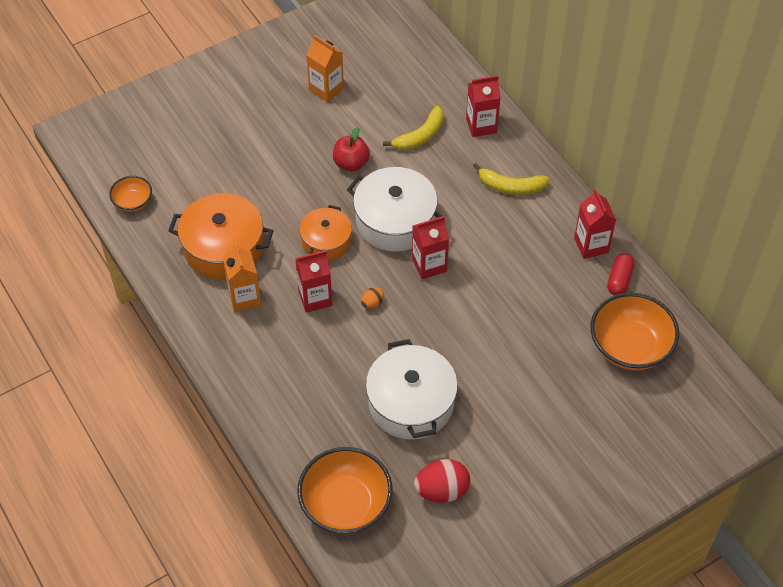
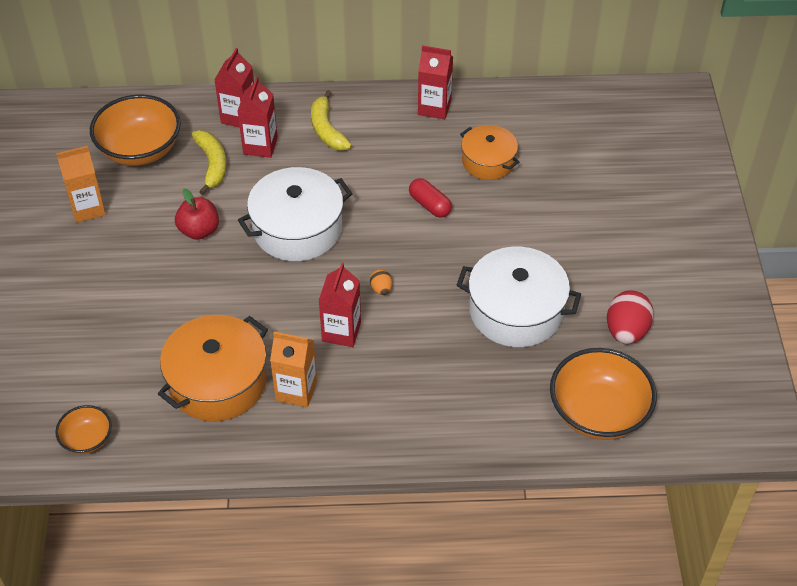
camera: 60 degrees left, 5 degrees down
orange pot [300,205,352,261] -> orange pot moved to [460,125,519,180]
red carton [412,216,449,279] -> red carton moved to [238,77,278,158]
yellow banana [473,163,549,195] -> yellow banana turned 120 degrees clockwise [311,90,352,151]
orange bowl [590,293,679,370] -> orange bowl moved to [90,95,181,166]
red capsule [607,253,634,295] -> red capsule moved to [409,178,452,218]

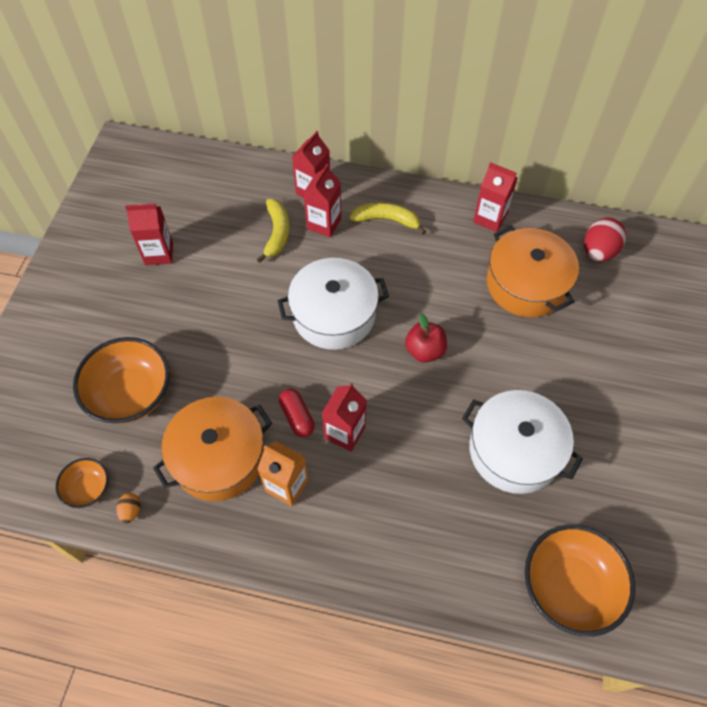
camera: 15 degrees right, 10 degrees up
orange carton [56,146,106,223] -> red carton [125,203,173,265]
orange bowl [90,95,181,166] -> orange bowl moved to [73,337,170,423]
red apple [175,188,219,240] -> red apple moved to [405,313,447,363]
yellow banana [311,90,352,151] -> yellow banana turned 105 degrees clockwise [349,202,426,234]
orange egg [370,269,392,295] -> orange egg moved to [117,493,141,523]
red capsule [409,178,452,218] -> red capsule moved to [279,389,315,437]
orange pot [460,125,519,180] -> orange pot [487,225,579,317], size x1.61
red egg [607,290,654,344] -> red egg moved to [584,218,626,262]

